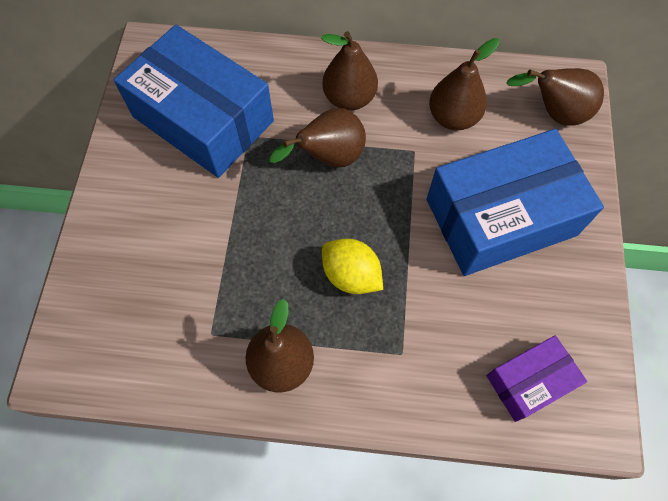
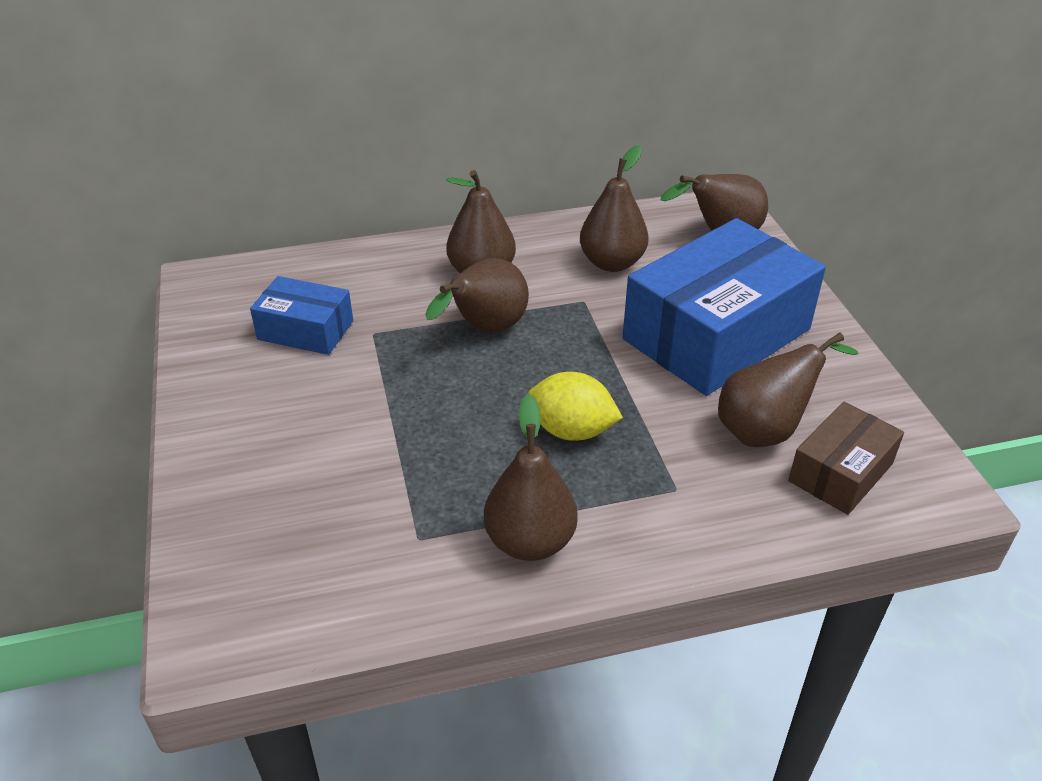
camera: 20 degrees left, 25 degrees down
blue box [114,25,274,178] -> blue box [250,276,353,355], size x0.51
purple box [487,335,587,422] -> brown box [788,401,904,515]
none -> brown pear [718,332,858,447]

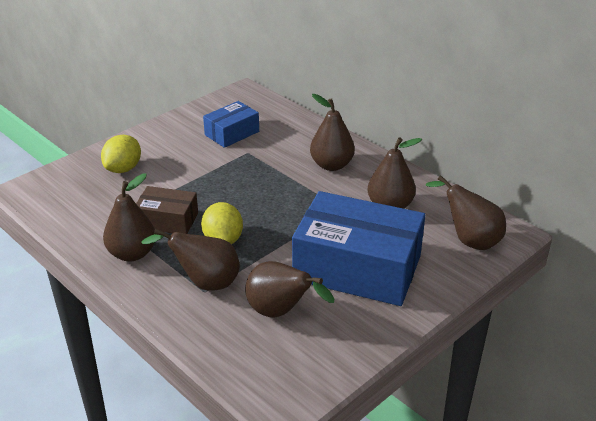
camera: 60 degrees right, 5 degrees down
blue box [250,276,353,355] -> blue box turned 60 degrees clockwise [203,101,259,148]
brown pear [425,258,529,333] -> brown pear moved to [142,229,240,291]
brown box [788,401,904,515] -> brown box moved to [136,186,198,234]
none -> yellow lemon [101,135,141,173]

